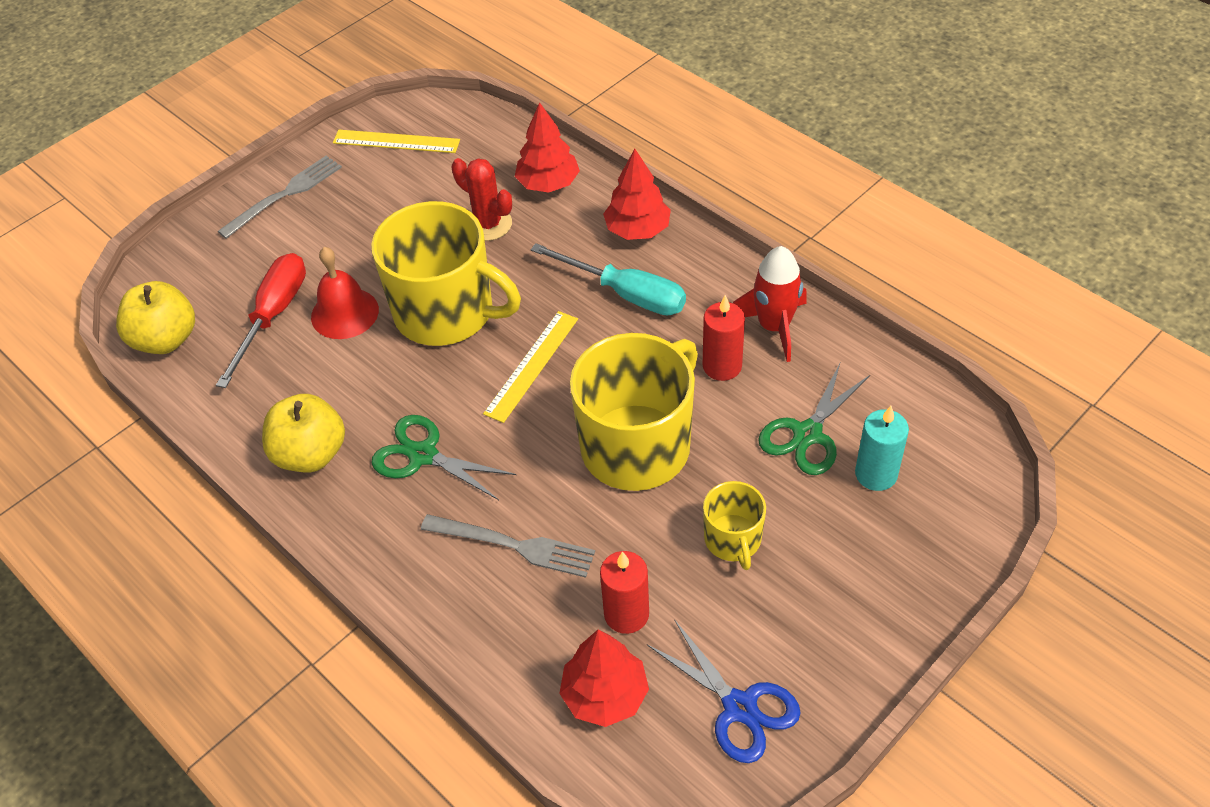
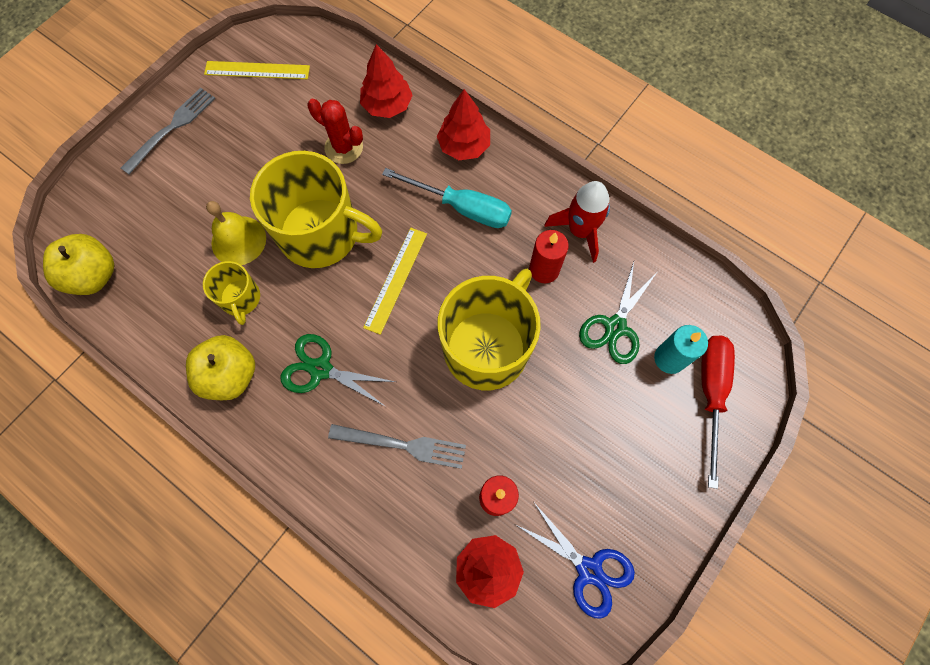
camera: 10 degrees left, 20 degrees up
red screwdriver [216,253,306,388] -> red screwdriver moved to [701,336,735,489]
red bell [311,247,379,339] -> yellow bell [206,201,266,265]
yellow mug [703,481,766,570] -> yellow mug moved to [203,261,260,325]

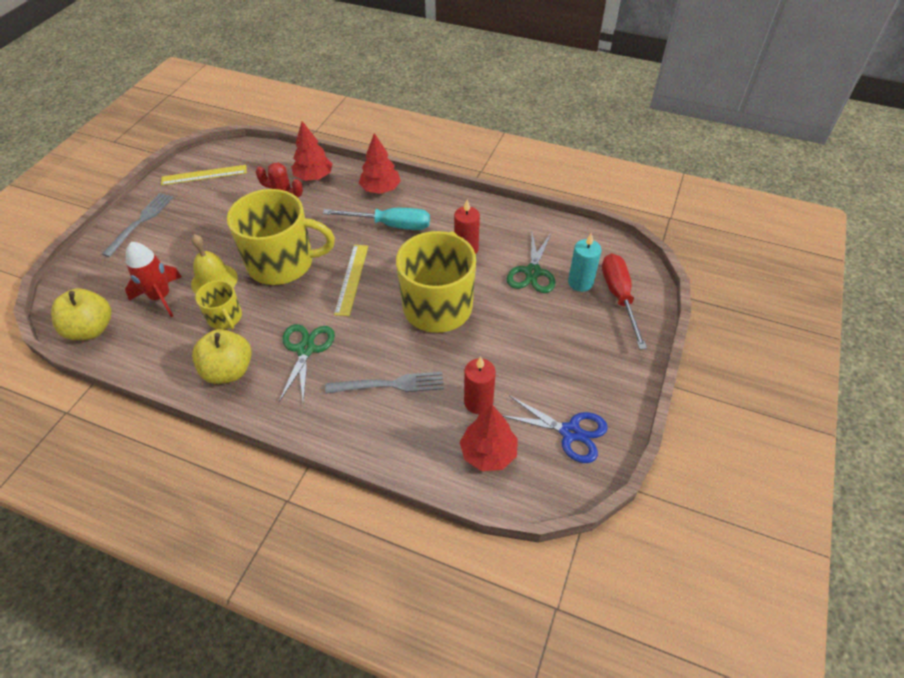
camera: 15 degrees left, 20 degrees down
green scissors [280,334,395,407] -> green scissors turned 90 degrees clockwise [279,324,335,402]
red rocket [544,181,610,263] -> red rocket moved to [125,242,182,317]

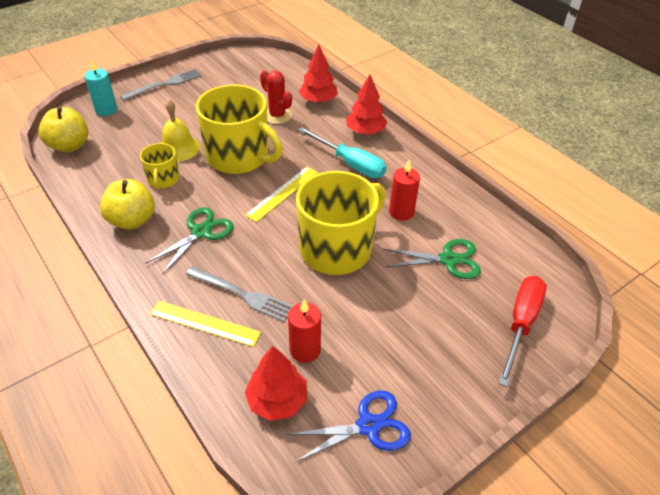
camera: 30 degrees right, 5 degrees down
red rocket [125,242,182,317] -> none
yellow ruler [161,165,247,185] -> yellow ruler moved to [150,301,261,347]
blue scissors [502,396,608,463] -> blue scissors turned 75 degrees counterclockwise [287,391,411,462]
green scissors [507,232,556,293] -> green scissors turned 135 degrees counterclockwise [384,239,481,279]
turquoise candle [568,233,602,292] -> turquoise candle moved to [85,59,117,116]

